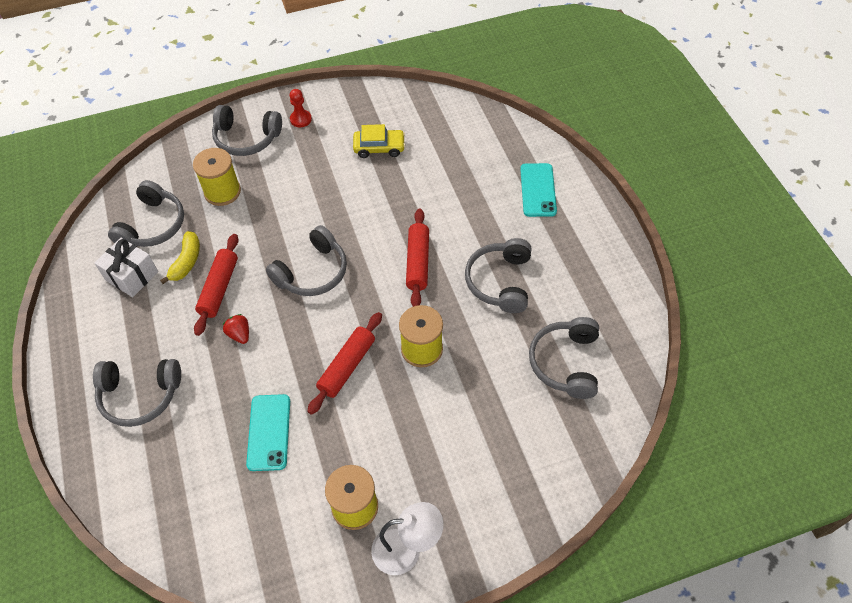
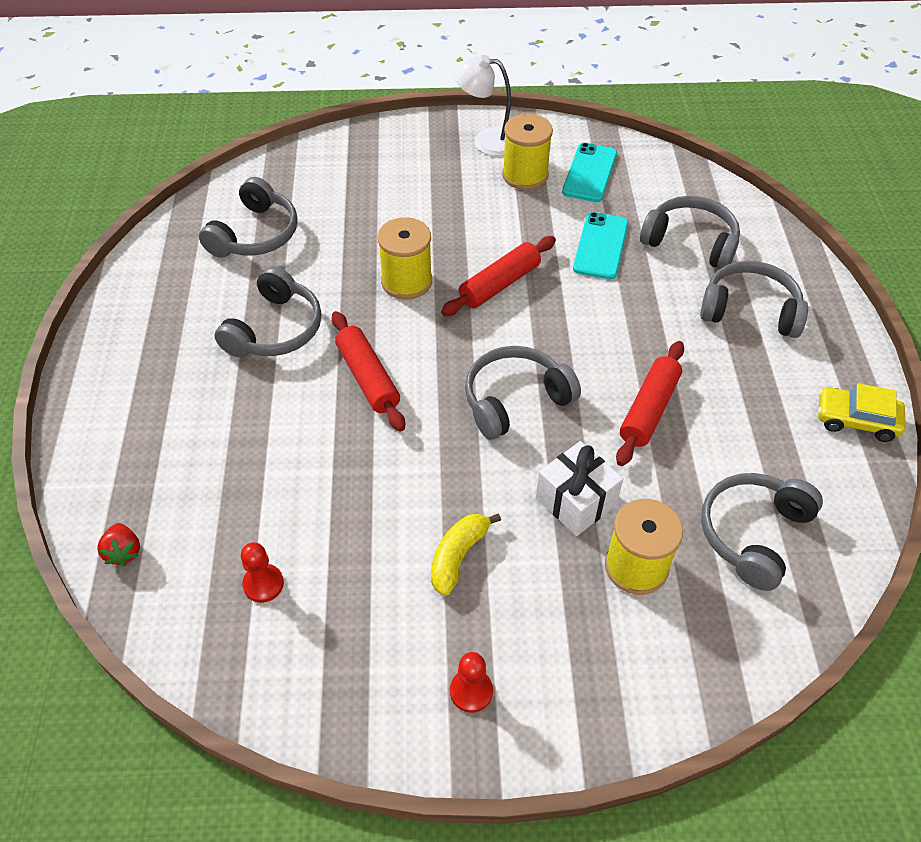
camera: 165 degrees left, 5 degrees down
white gift [94,238,158,297] -> white gift moved to [536,441,623,536]
yellow banana [160,231,200,284] -> yellow banana moved to [431,513,501,596]
grey headphones [212,105,282,156] -> grey headphones moved to [640,196,740,269]
red strawberry [222,314,249,344] -> red strawberry moved to [97,523,140,566]
yellow car [353,124,405,158] -> yellow car moved to [818,383,905,442]
red rolling pin [406,209,429,307] -> red rolling pin turned 45 degrees counterclockwise [332,311,405,431]
turquoise phone [520,163,557,217] -> turquoise phone moved to [562,143,617,202]
none -> red pawn [241,542,284,603]

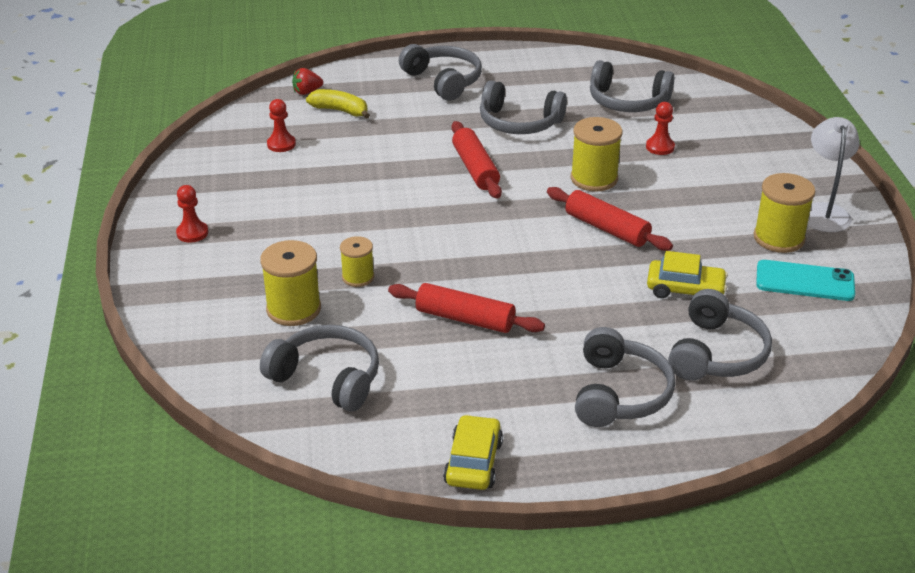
camera: 85 degrees right, 15 degrees down
red rolling pin [332,311,405,431] -> red rolling pin turned 75 degrees counterclockwise [451,121,502,199]
yellow banana [431,513,501,596] -> yellow banana moved to [306,89,370,119]
grey headphones [465,346,581,440] -> grey headphones moved to [399,44,482,101]
white gift [536,441,623,536] -> yellow spool [340,236,374,287]
turquoise phone [573,212,628,279] -> yellow car [647,251,728,298]
none -> red pawn [646,102,675,155]

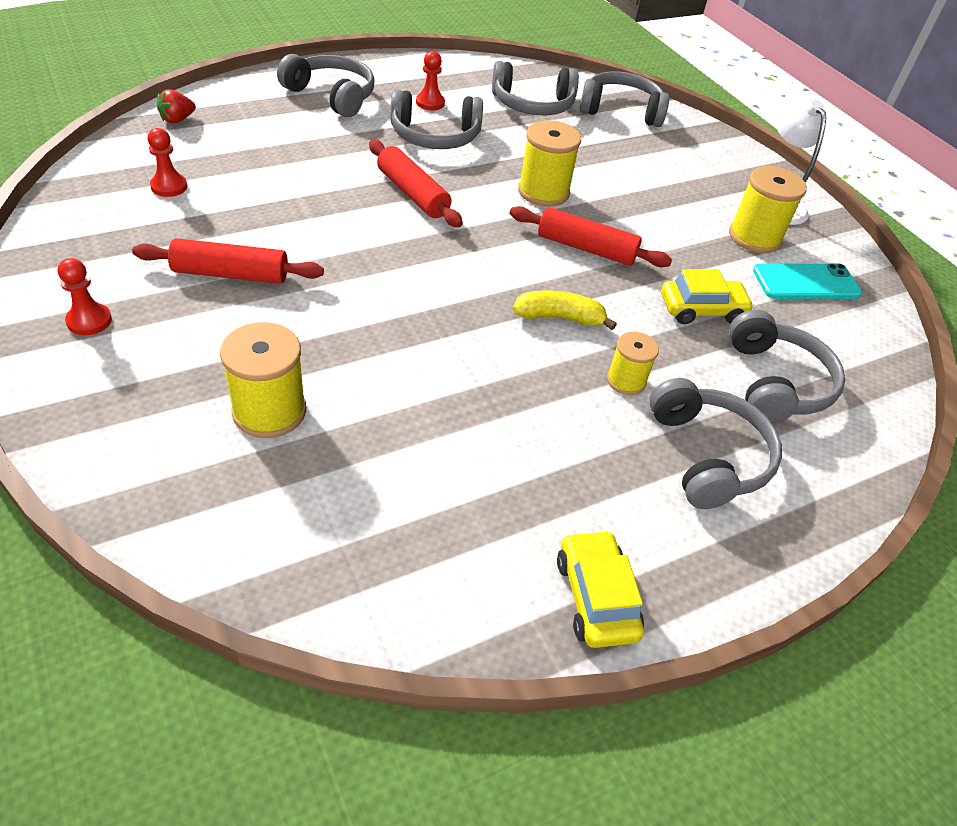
camera: 25 degrees left, 10 degrees up
grey headphones [260,325,379,412] -> grey headphones moved to [579,72,669,127]
yellow banana [306,89,370,119] -> yellow banana moved to [513,291,617,330]
yellow spool [340,236,374,287] -> yellow spool moved to [607,332,659,395]
red rolling pin [388,283,545,333] -> red rolling pin moved to [132,238,324,284]
red pawn [646,102,675,155] -> red pawn moved to [416,51,445,110]

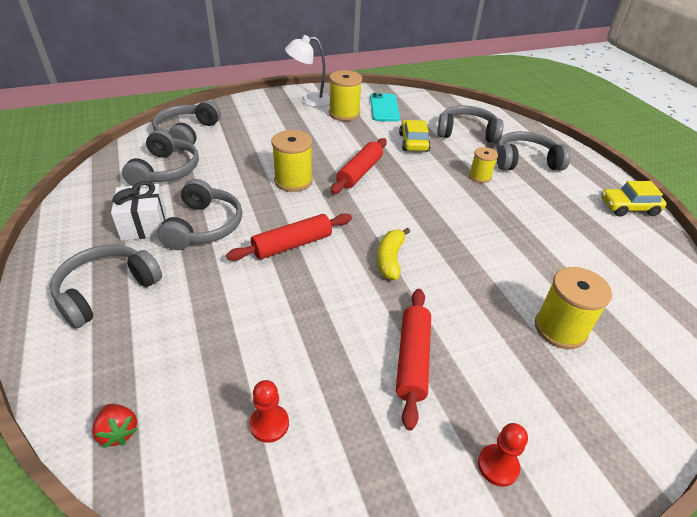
camera: 80 degrees left, 5 degrees down
red pawn [416,51,445,110] -> white gift [111,181,166,241]
yellow banana [513,291,617,330] -> yellow banana moved to [377,228,410,280]

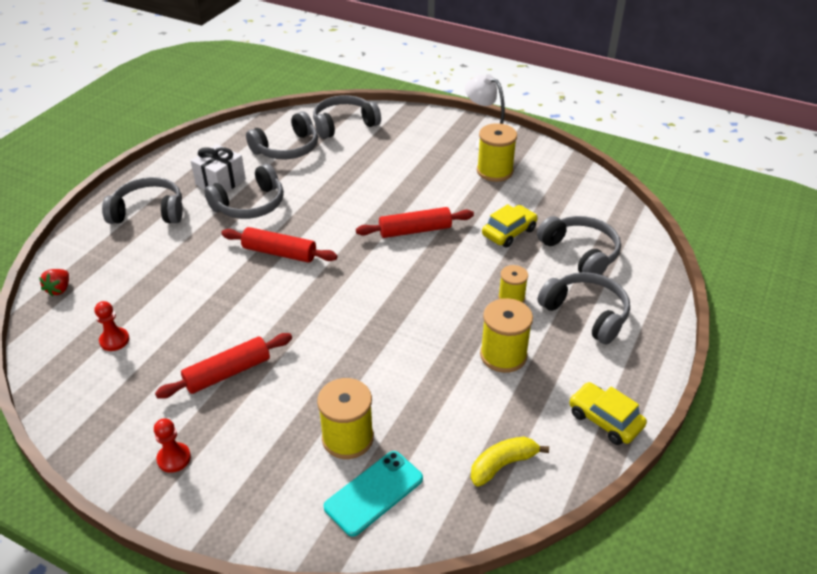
camera: 50 degrees right, 0 degrees up
yellow spool [271,130,313,192] -> yellow spool moved to [480,298,533,373]
turquoise phone [370,93,400,122] -> turquoise phone moved to [324,451,423,537]
yellow banana [377,228,410,280] -> yellow banana moved to [471,437,549,487]

